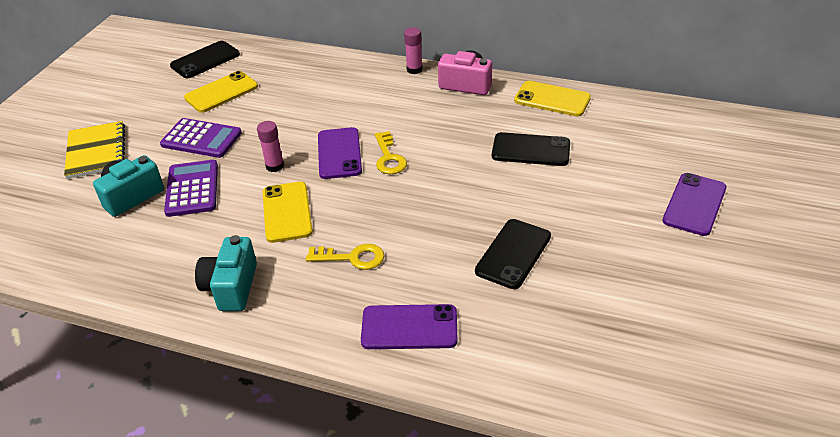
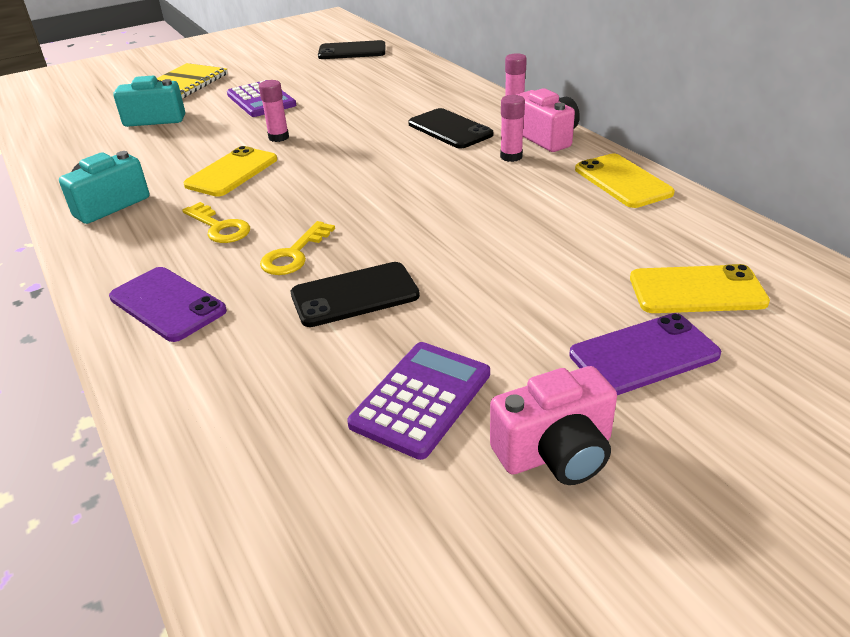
camera: 40 degrees right, 5 degrees down
purple calculator [164,160,218,217] -> purple calculator moved to [347,342,490,460]
yellow phone [184,71,258,113] -> yellow phone moved to [630,264,770,313]
purple phone [318,127,362,179] -> none
yellow key [375,131,407,174] -> yellow key moved to [260,221,335,275]
black phone [492,132,570,166] -> black phone moved to [408,108,493,149]
none -> pink camera [490,366,617,485]
none -> pink glue stick [500,95,525,162]

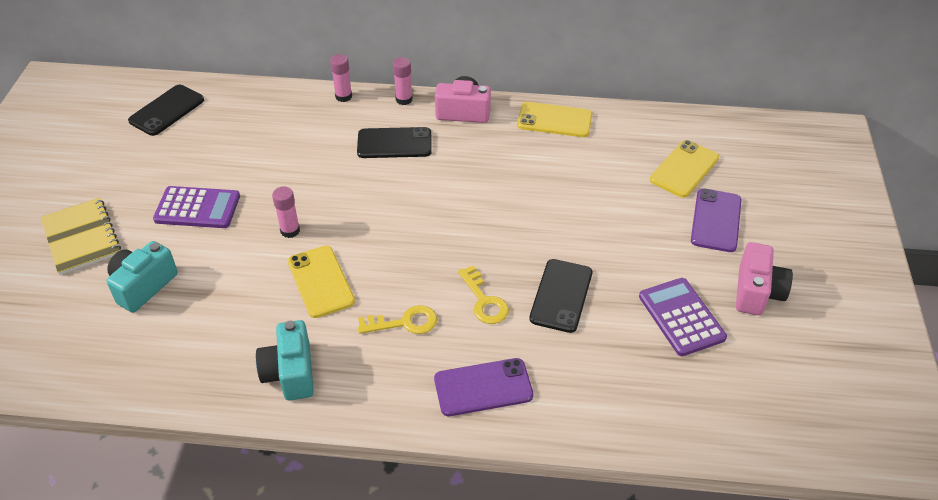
camera: 55 degrees left, 10 degrees up
pink glue stick [500,95,525,162] -> pink glue stick moved to [330,54,352,102]

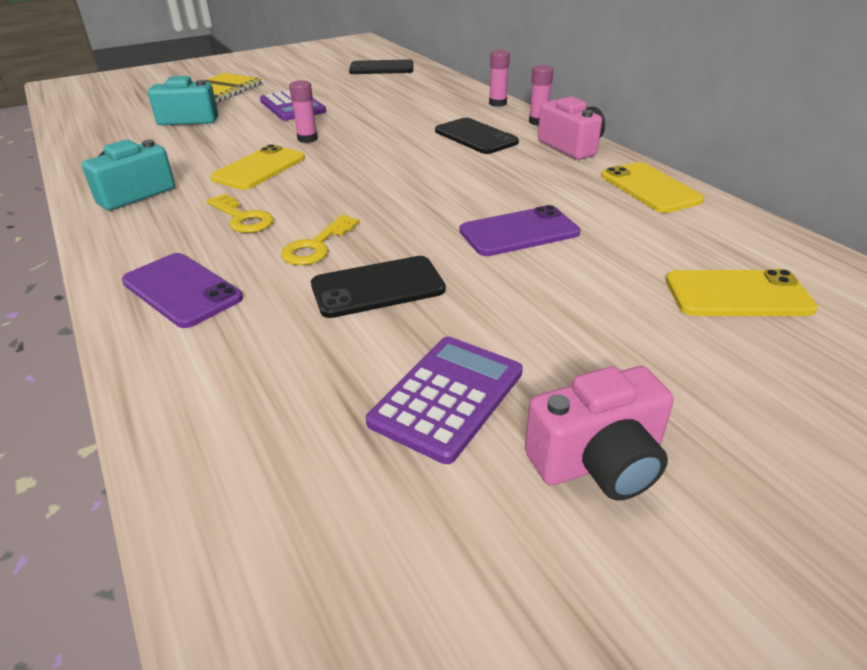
camera: 55 degrees right, 10 degrees down
purple phone [691,189,742,252] -> purple phone moved to [459,205,580,256]

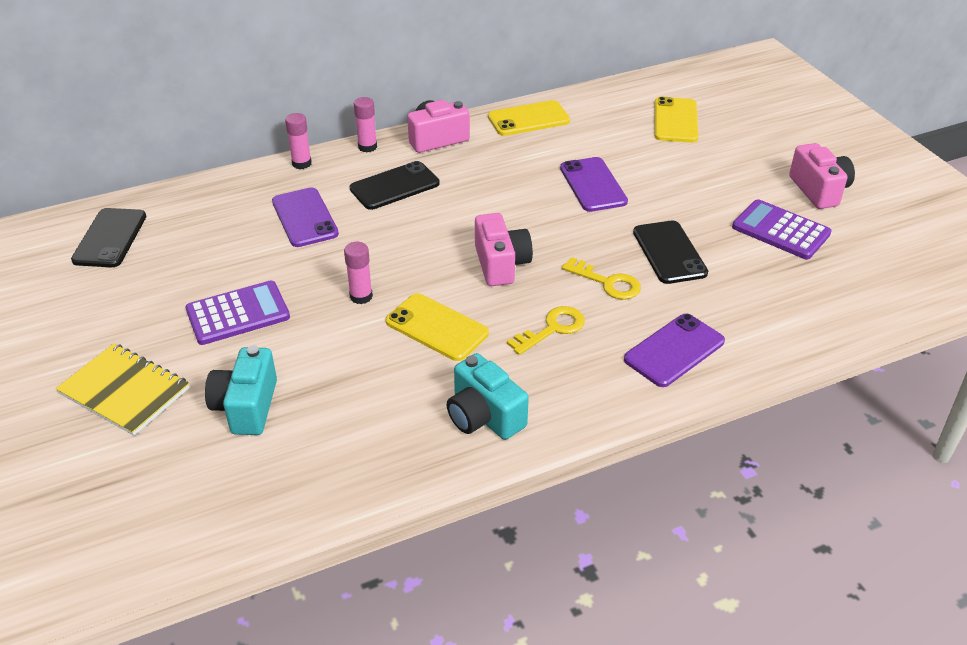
camera: 85 degrees left, 5 degrees up
none -> purple phone [272,187,339,247]
none -> pink camera [475,213,533,286]

